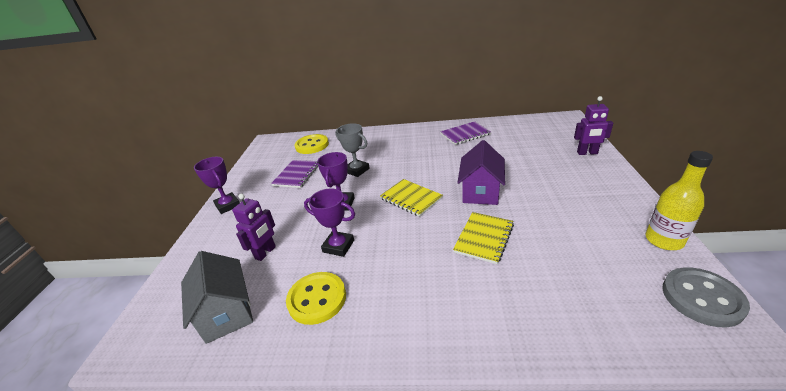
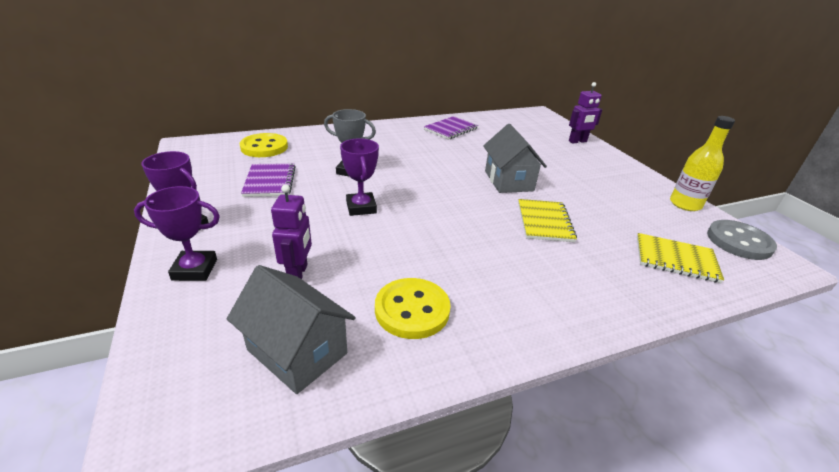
camera: 30 degrees left, 0 degrees up
purple trophy [304,188,355,257] -> purple trophy moved to [134,186,220,281]
yellow notebook [380,179,443,217] -> yellow notebook moved to [637,233,724,283]
purple house [457,140,505,205] -> grey house [483,124,547,193]

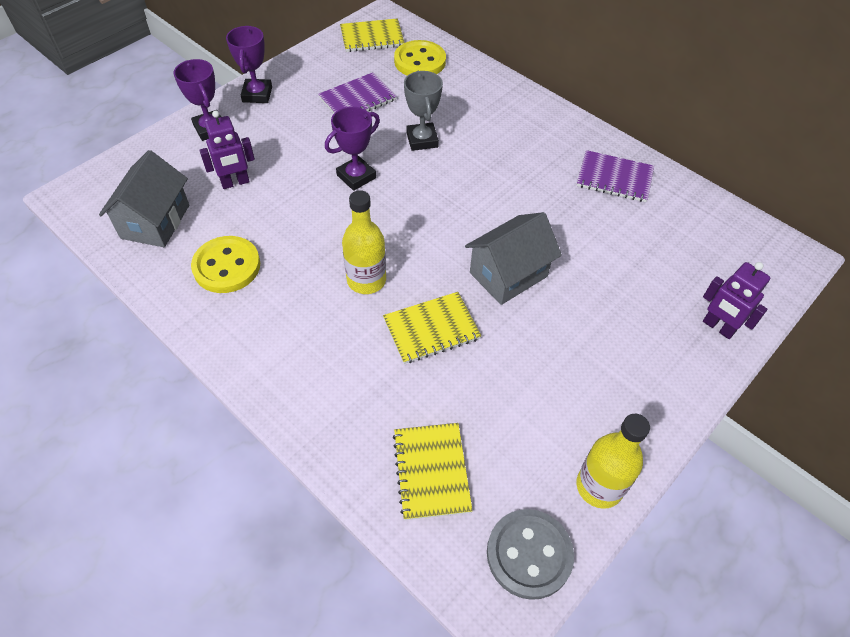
camera: 65 degrees right, 20 degrees up
none -> yellow notebook [340,19,405,52]
none -> yellow bottle [342,190,386,294]

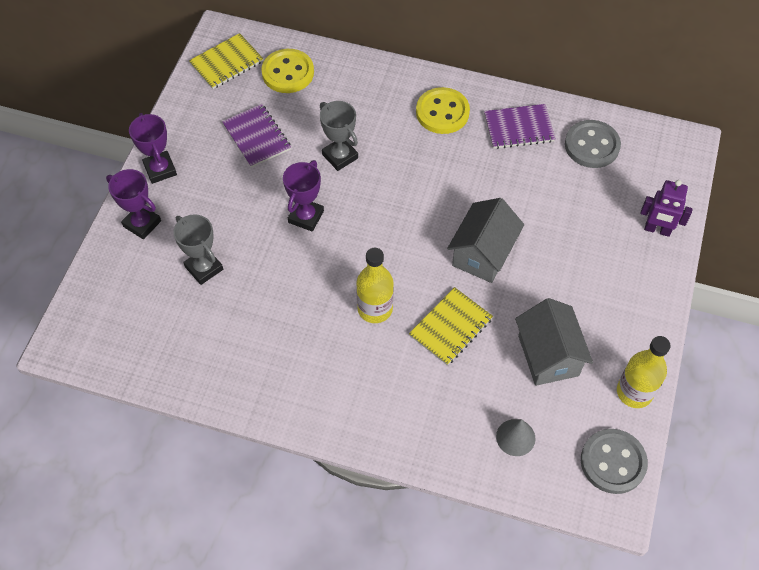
camera: 25 degrees left, 5 degrees up
grey house [99,150,189,247] -> grey house moved to [515,298,593,386]
yellow button [191,236,260,293] -> yellow button moved to [416,87,470,134]
purple robot [199,110,255,189] -> grey trophy [173,214,223,285]
purple notebook [318,72,397,113] -> purple notebook turned 60 degrees counterclockwise [222,104,291,168]
yellow notebook [393,423,473,520] -> grey cone [496,419,536,456]
none -> grey button [565,120,621,168]

